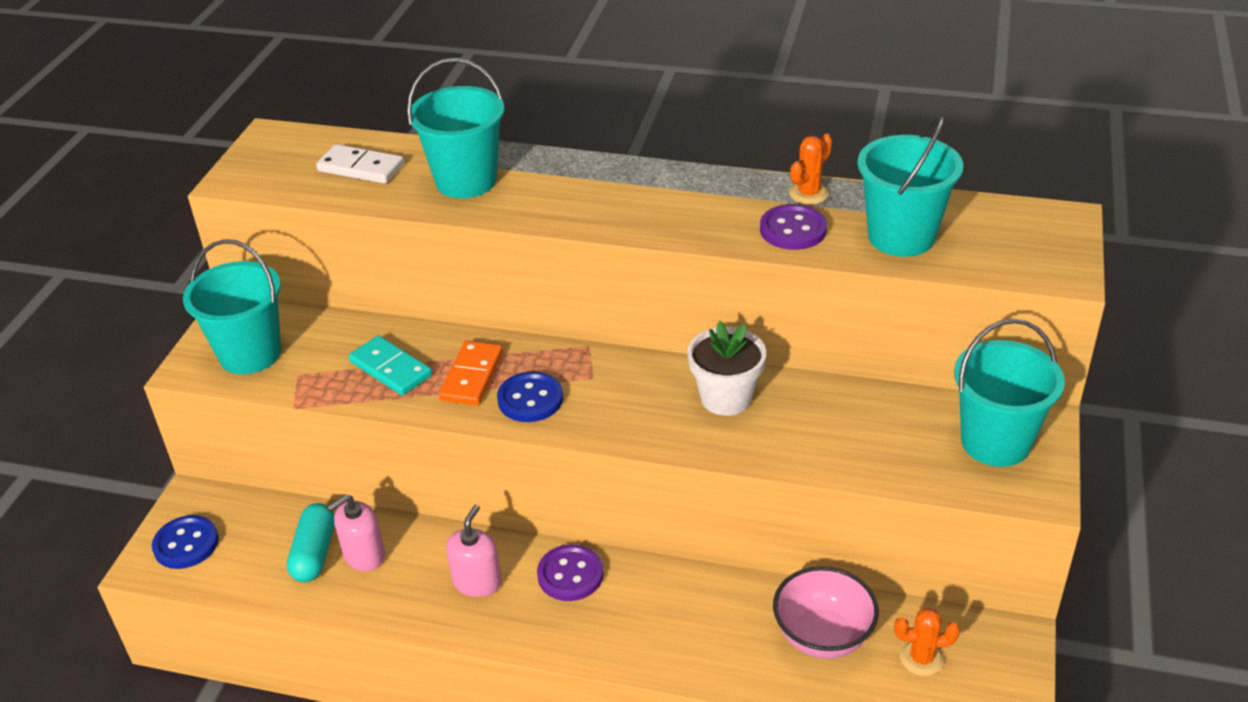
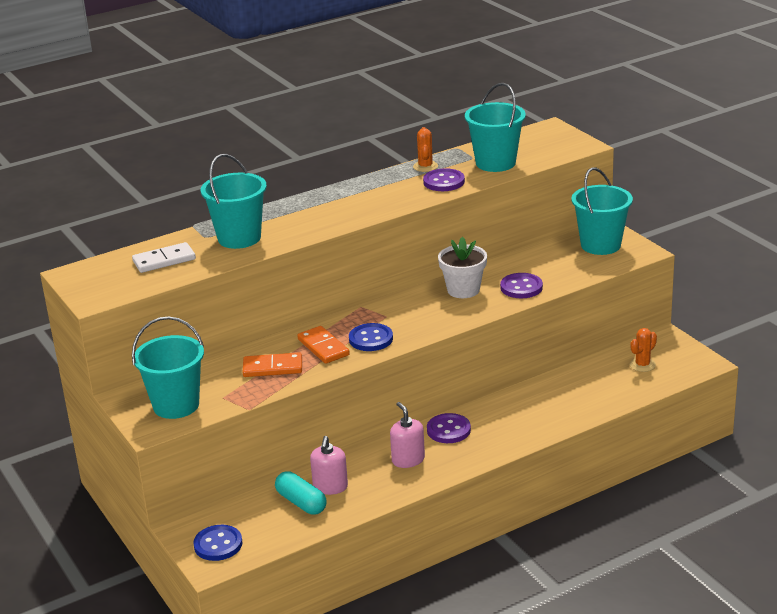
camera: 45 degrees left, 10 degrees down
turquoise domino [349,336,432,395] -> orange domino [243,352,302,377]
pink bowl [773,566,879,659] -> none
none -> purple button [500,273,543,298]

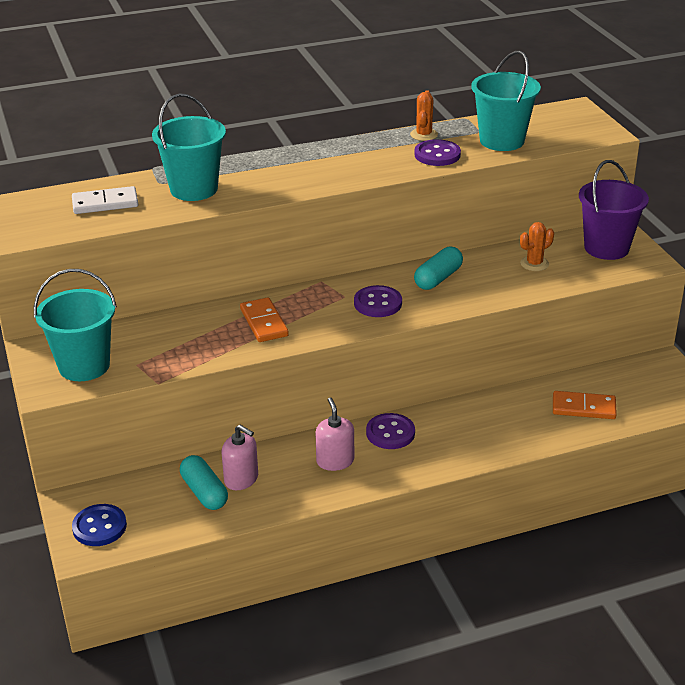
camera: 10 degrees right, 5 degrees up
orange domino [243,352,302,377] -> orange domino moved to [553,391,617,419]
pink soap dispenser [310,436,348,495] -> pink soap dispenser turned 75 degrees counterclockwise [222,425,258,490]
blue button [349,323,393,351] -> none
white flower pot [438,237,487,298] -> turquoise capsule [414,247,463,290]
purple button [500,273,543,298] -> purple button moved to [354,285,402,317]
turquoise bucket [571,167,633,255] -> purple bucket [579,160,649,260]
orange cactus [630,328,657,372] -> orange cactus moved to [520,222,554,271]

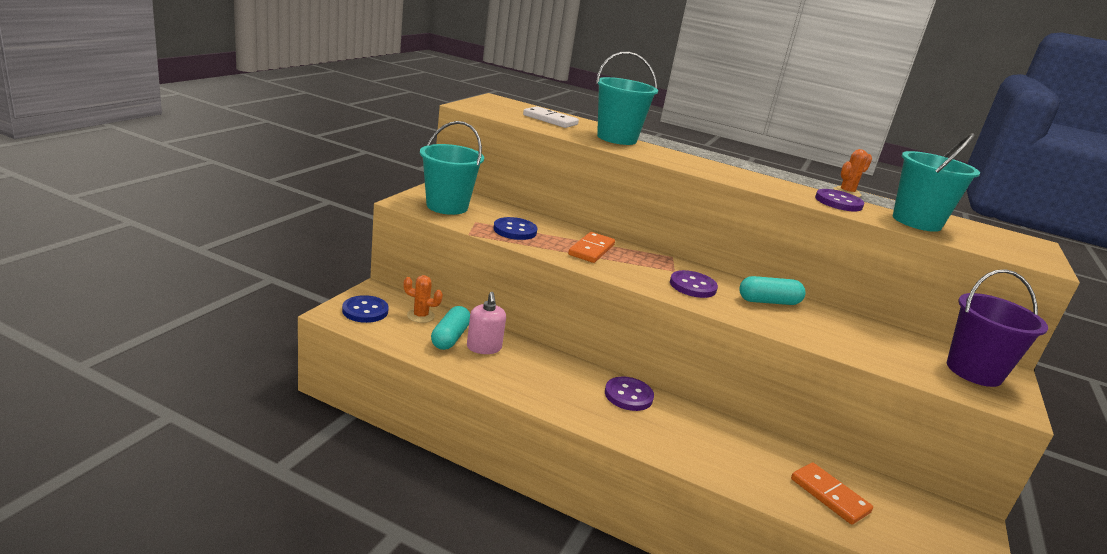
camera: 40 degrees right, 10 degrees down
pink soap dispenser [315,398,354,471] -> none
orange cactus [520,222,554,271] -> orange cactus moved to [404,275,443,323]
none -> blue button [493,217,538,240]

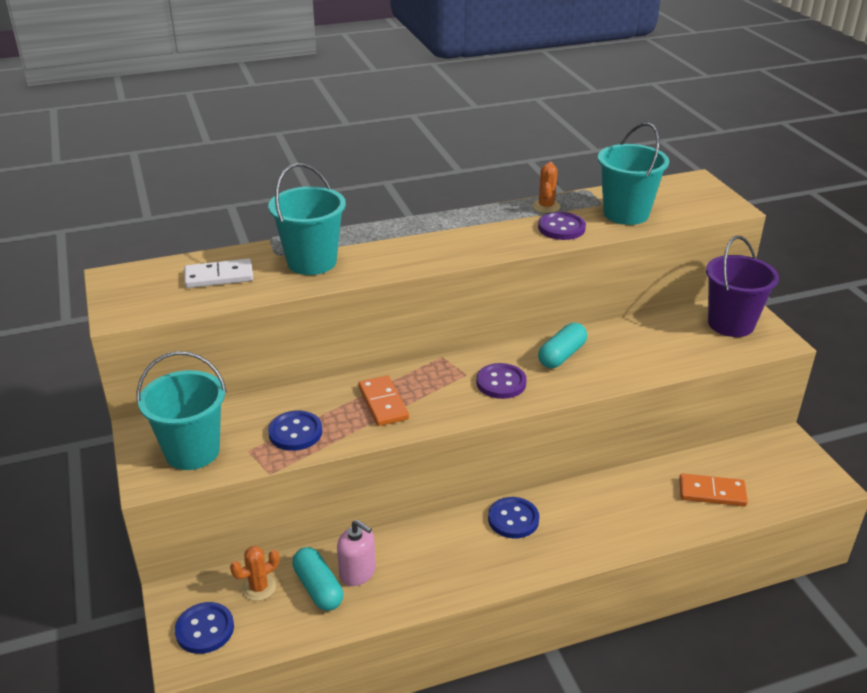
camera: 40 degrees left, 10 degrees up
purple button [605,376,654,411] -> blue button [488,497,539,538]

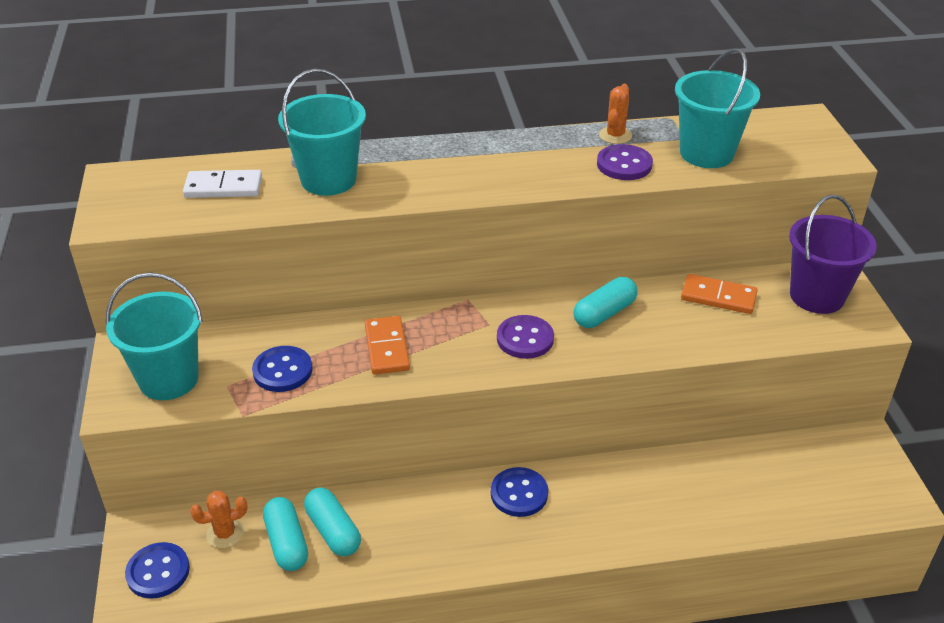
camera: 10 degrees right, 5 degrees up
pink soap dispenser [337,520,376,586] -> turquoise capsule [304,488,361,556]
orange domino [679,473,748,506] -> orange domino moved to [681,274,758,314]

